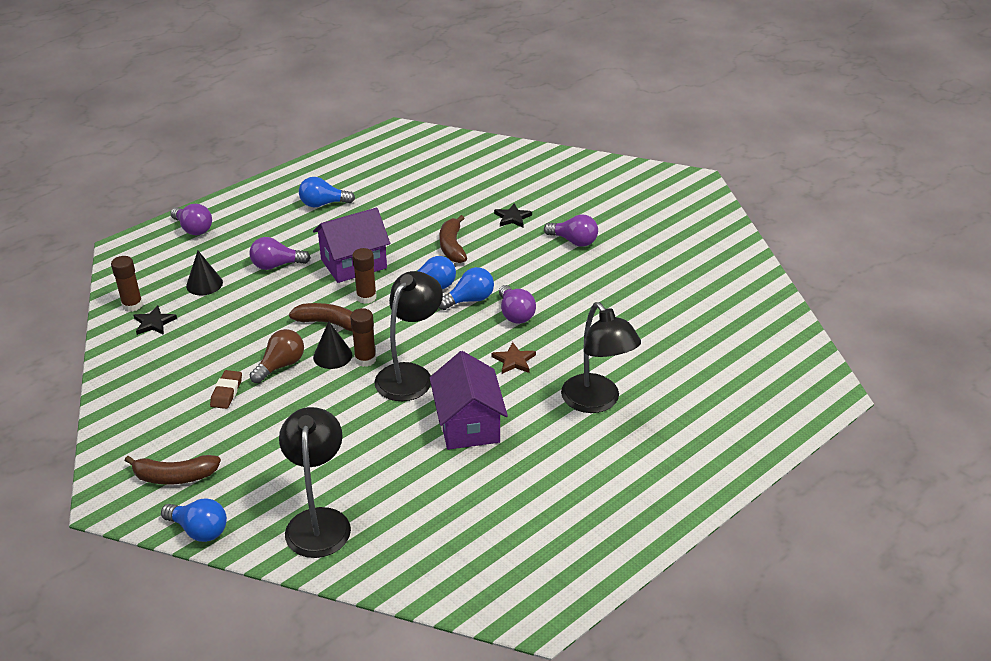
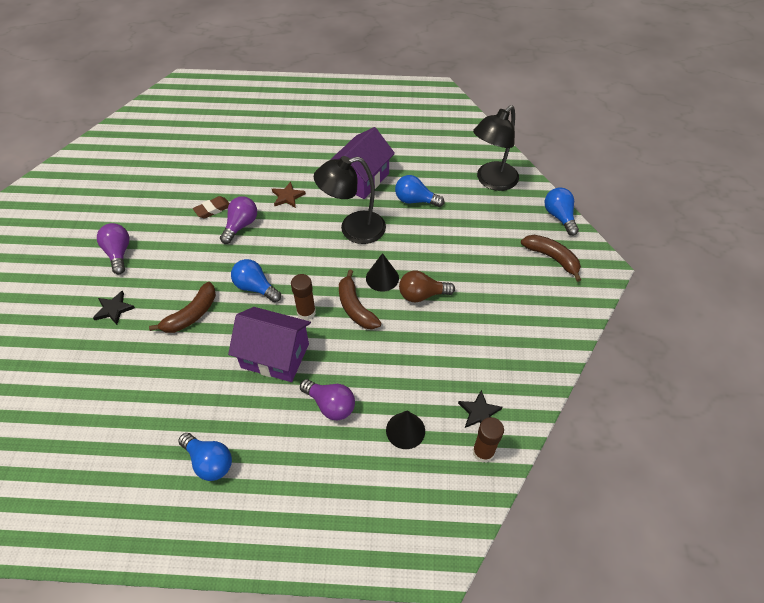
camera: 135 degrees left, 15 degrees up
purple light bulb [170,204,212,235] -> none
brown eraser [210,370,242,409] -> brown eraser moved to [193,196,230,219]
brown glue stick [350,308,376,367] -> none
blue light bulb [439,267,494,310] -> blue light bulb moved to [395,175,444,207]
black lamp [561,302,641,413] -> none

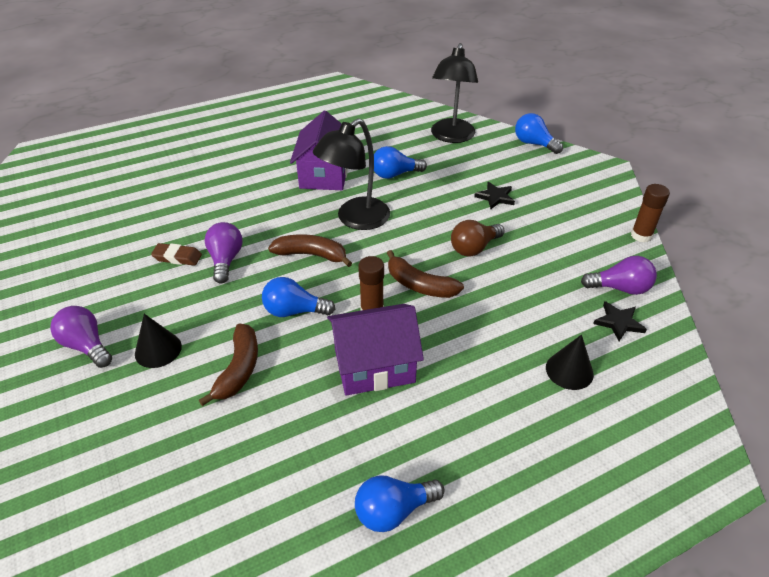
camera: 30 degrees left, 10 degrees down
black star [93,291,135,325] -> black star moved to [474,182,515,209]
blue light bulb [178,433,232,481] -> blue light bulb turned 150 degrees clockwise [355,476,444,532]
brown eraser [193,196,230,219] -> brown eraser turned 75 degrees clockwise [151,243,202,266]
brown star [272,182,306,208] -> none
purple light bulb [300,379,355,420] -> purple light bulb moved to [581,256,657,295]
black cone [366,253,399,292] -> black cone moved to [135,314,182,368]
brown glue stick [472,417,504,463] -> brown glue stick moved to [631,184,670,242]
brown banana [521,235,581,282] -> brown banana moved to [268,234,352,267]

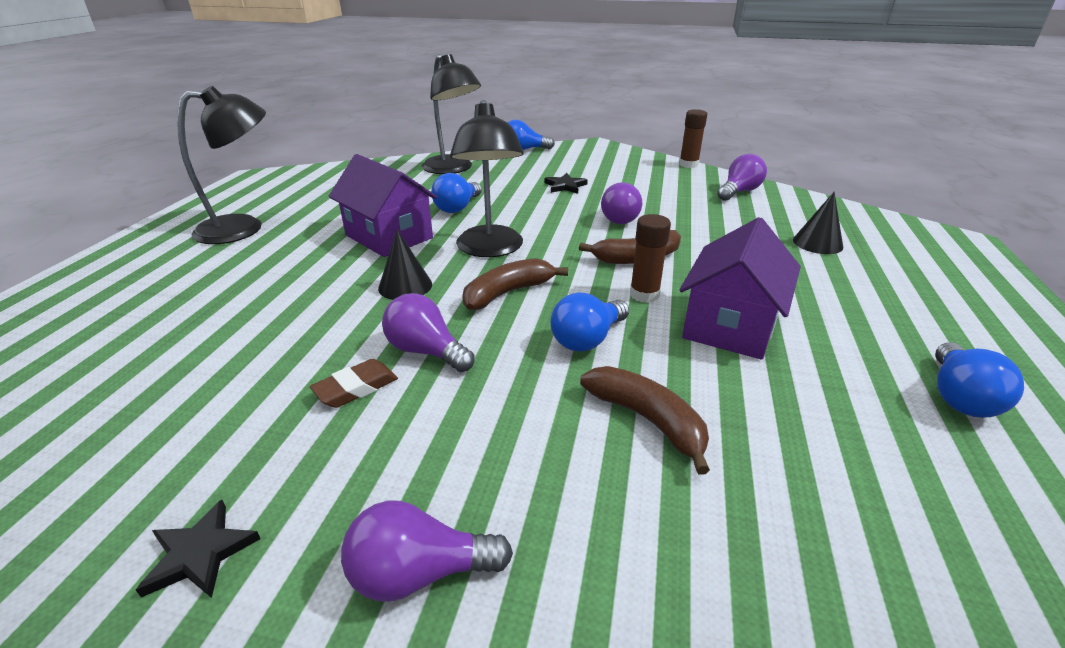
camera: 50 degrees left, 10 degrees down
black cone [135,314,182,368] -> black cone moved to [378,230,432,300]
brown light bulb [451,220,505,257] -> purple light bulb [601,182,642,224]
black star [593,301,647,341] -> black star moved to [136,500,260,598]
none -> black lamp [177,86,266,244]

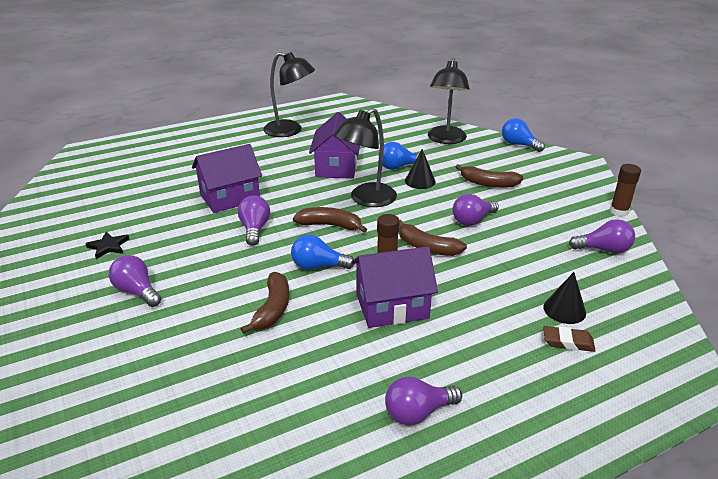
camera: 50 degrees right, 0 degrees up
brown eraser [310,359,398,408] -> brown eraser moved to [543,326,596,352]
black cone [378,230,432,300] -> black cone moved to [405,149,436,189]
black star [545,173,588,194] -> brown banana [456,164,523,188]
blue light bulb [935,343,1024,418] -> purple light bulb [385,377,462,425]
none -> purple house [192,144,262,213]

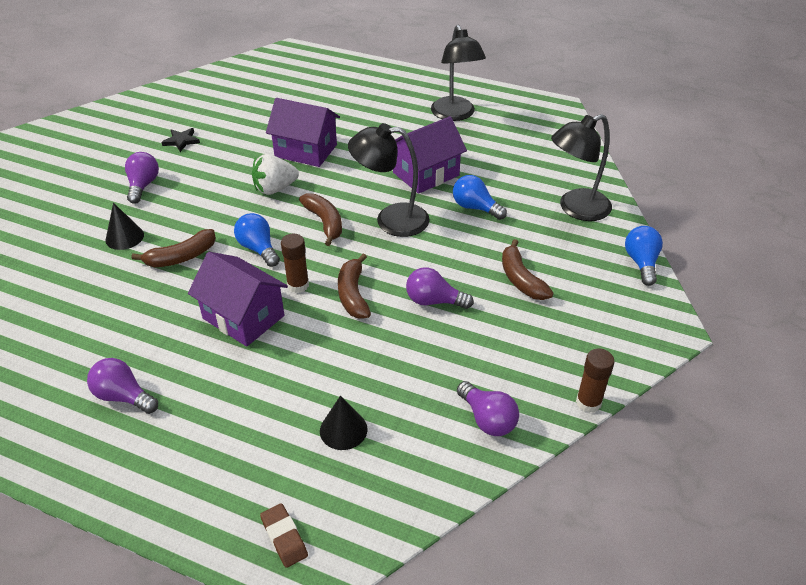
camera: 50 degrees right, 10 degrees up
purple light bulb [238,196,270,246] -> white strawberry [252,154,299,195]
black cone [405,149,436,189] -> black cone moved to [105,203,144,250]
brown eraser [543,326,596,352] -> brown eraser moved to [260,503,308,568]

